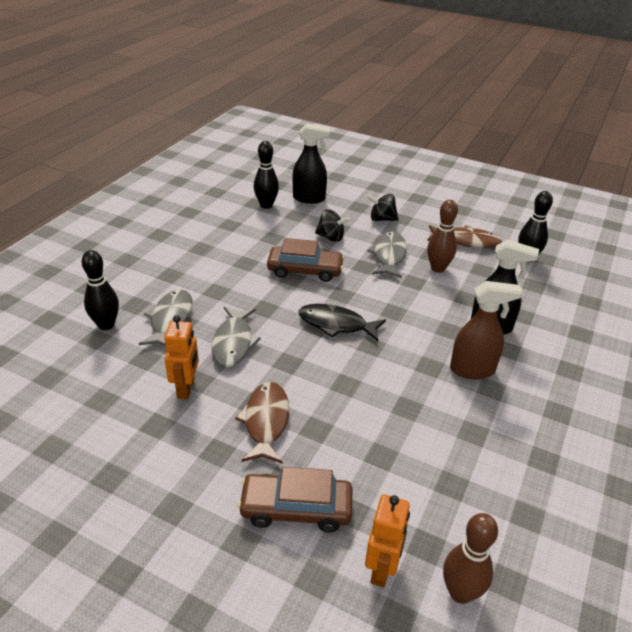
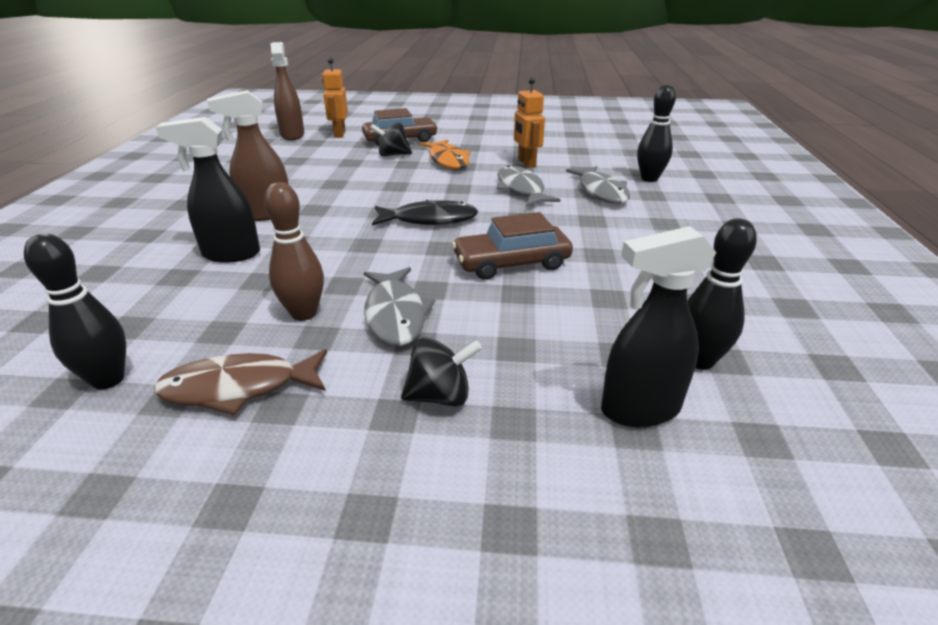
camera: 160 degrees right, 5 degrees down
brown fish [235,382,289,464] -> orange fish [420,139,470,169]
black spinning top [315,209,350,242] -> black spinning top moved to [370,122,412,157]
brown bowling pin [443,513,498,604] -> brown spray bottle [270,42,305,140]

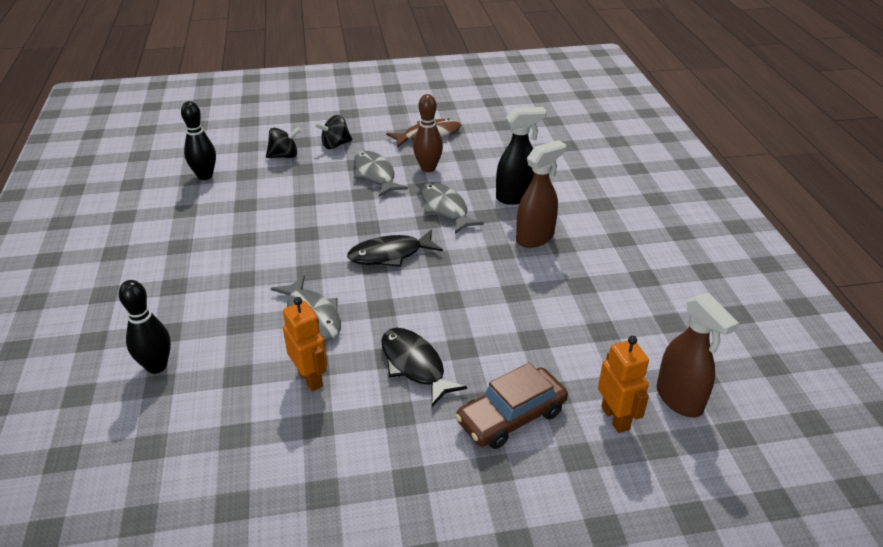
camera: 165 degrees right, 5 degrees up
black bowling pin [24,233,126,390] -> none
black spinning top [370,122,412,157] -> black spinning top moved to [266,127,301,158]
orange fish [420,139,470,169] -> black fish [381,328,467,407]
brown car [452,212,573,280] -> none
grey fish [566,166,630,204] -> grey fish moved to [421,182,484,234]
black spray bottle [601,226,717,427] -> none

